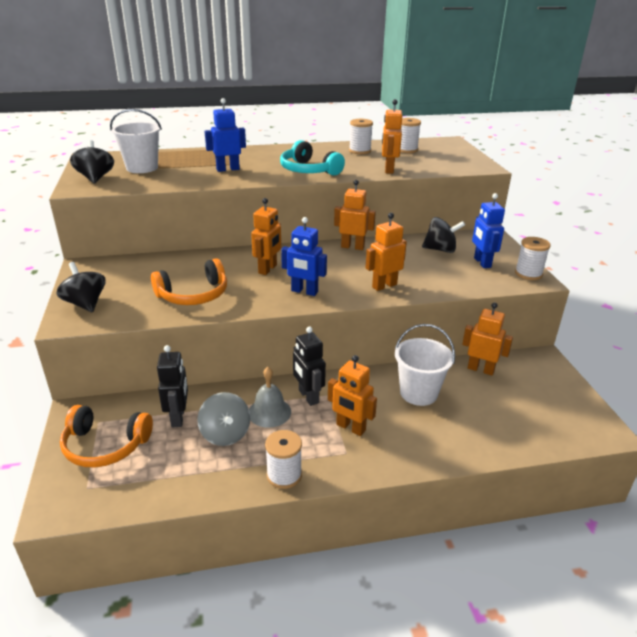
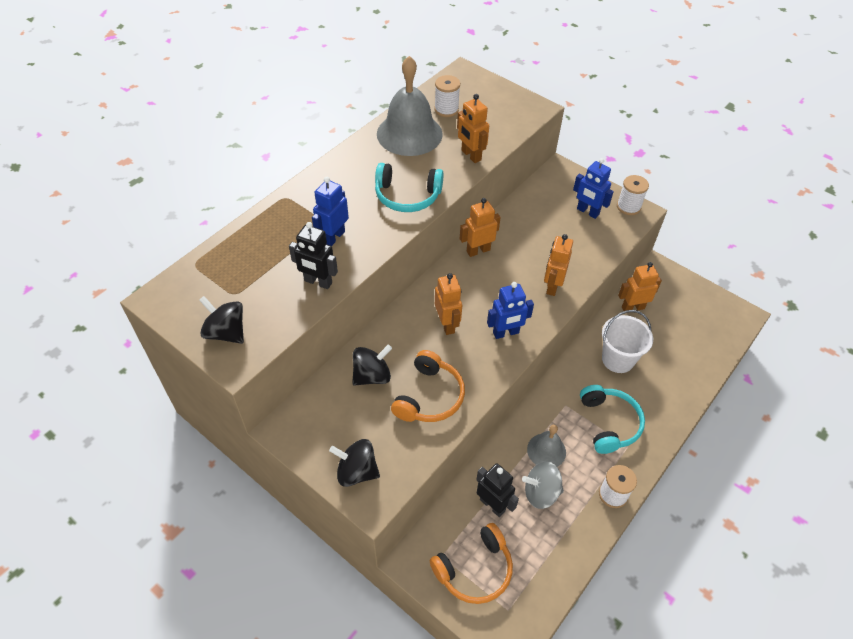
camera: 40 degrees left, 20 degrees up
white bucket [110,109,162,173] -> none
grey spinning top [197,392,250,446] -> grey spinning top turned 150 degrees clockwise [522,462,564,509]
black robot [293,326,326,406] -> black robot moved to [289,222,338,289]
orange robot [328,355,377,436] -> turquoise headphones [580,385,645,454]
white spool [349,119,373,154] -> grey bell [377,56,443,156]
black spinning top [422,217,465,253] -> black spinning top moved to [352,345,392,386]

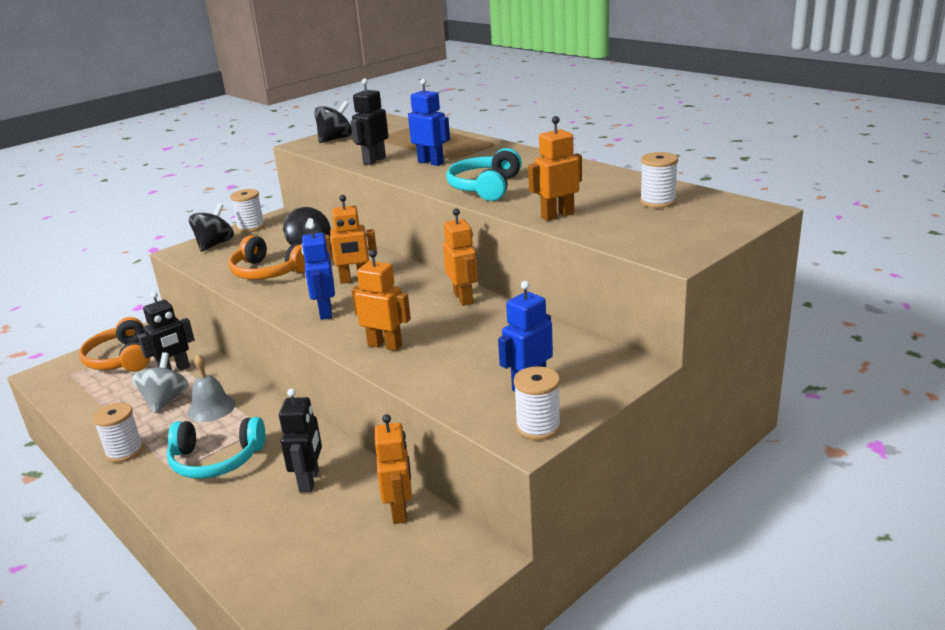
camera: 100 degrees right, 25 degrees down
grey bell [377,56,443,156] -> none
white bucket [602,310,653,373] -> black robot [279,388,322,492]
none -> white spool [230,189,265,233]

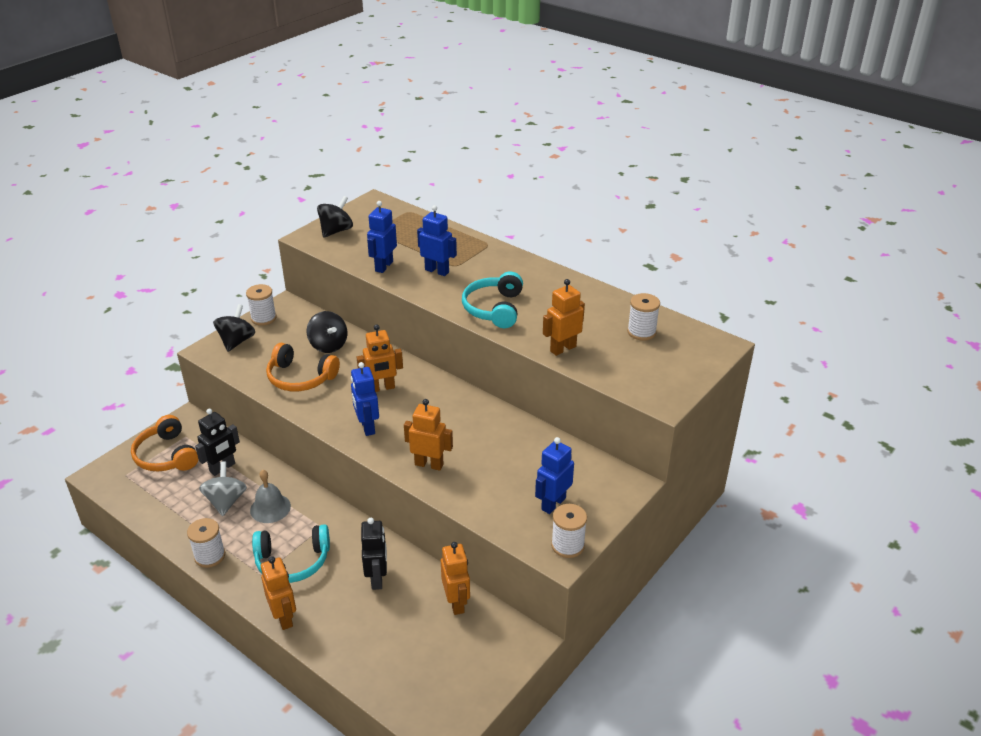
camera: 10 degrees left, 10 degrees up
black robot [351,78,389,165] -> blue robot [367,201,397,273]
orange robot [443,208,478,306] -> orange robot moved to [261,556,296,630]

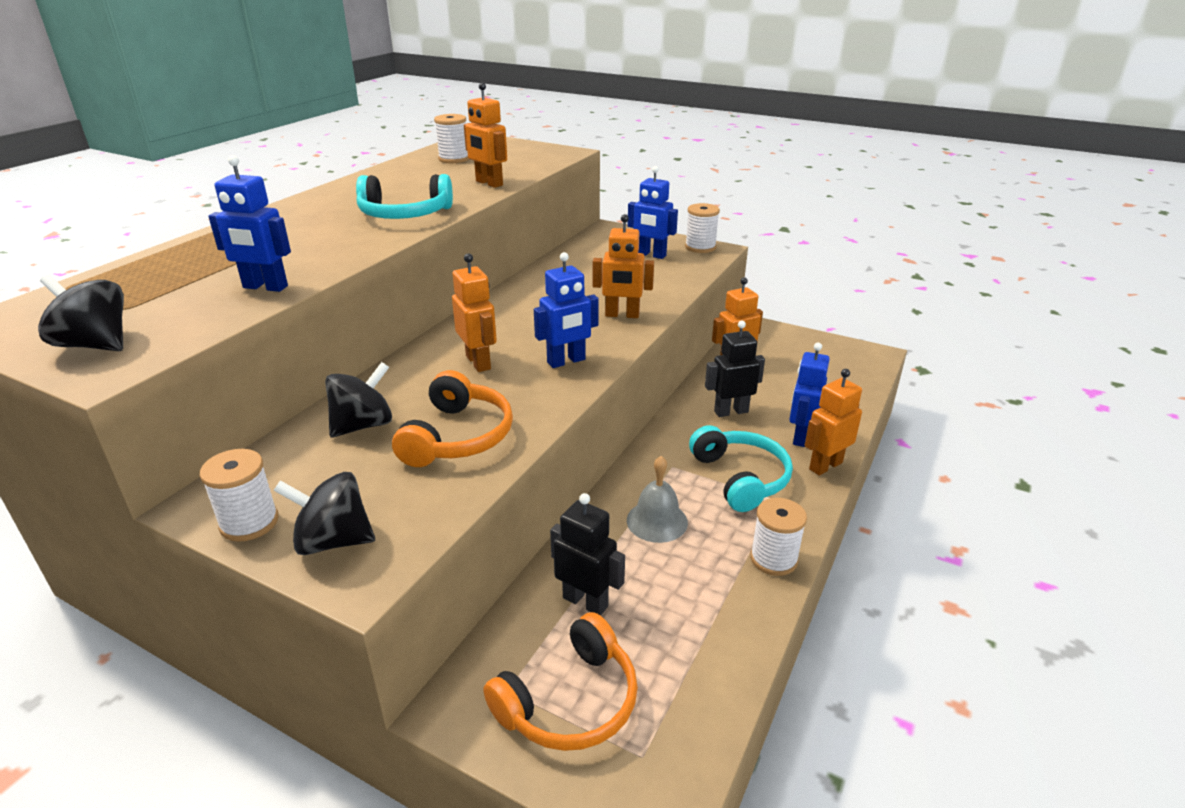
camera: 100 degrees left, 5 degrees down
grey spinning top [199,461,247,516] -> none
orange robot [404,399,453,471] -> orange robot turned 90 degrees counterclockwise [593,214,654,318]
blue robot [417,205,457,276] -> blue robot moved to [789,343,830,447]

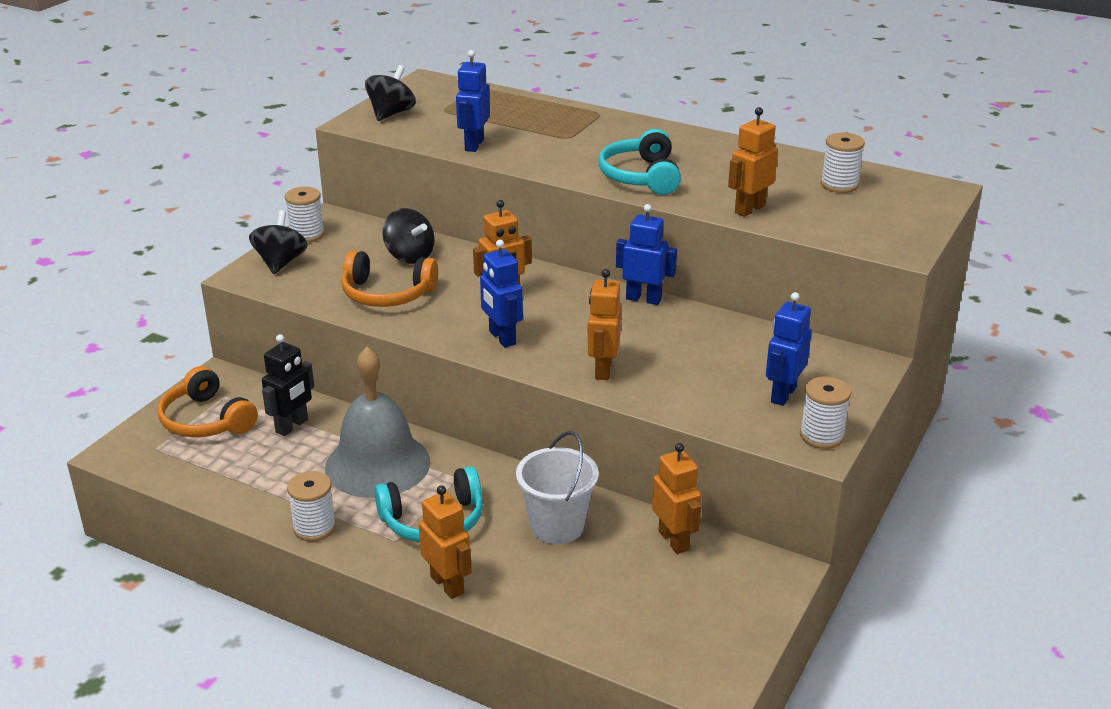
camera: 90 degrees right, 0 degrees up
grey bell [627,456,688,543] -> grey bell [325,347,430,498], size x1.88
black robot [705,321,765,417] -> white bucket [516,431,599,544]
blue robot [789,343,830,447] -> blue robot moved to [616,204,677,305]

